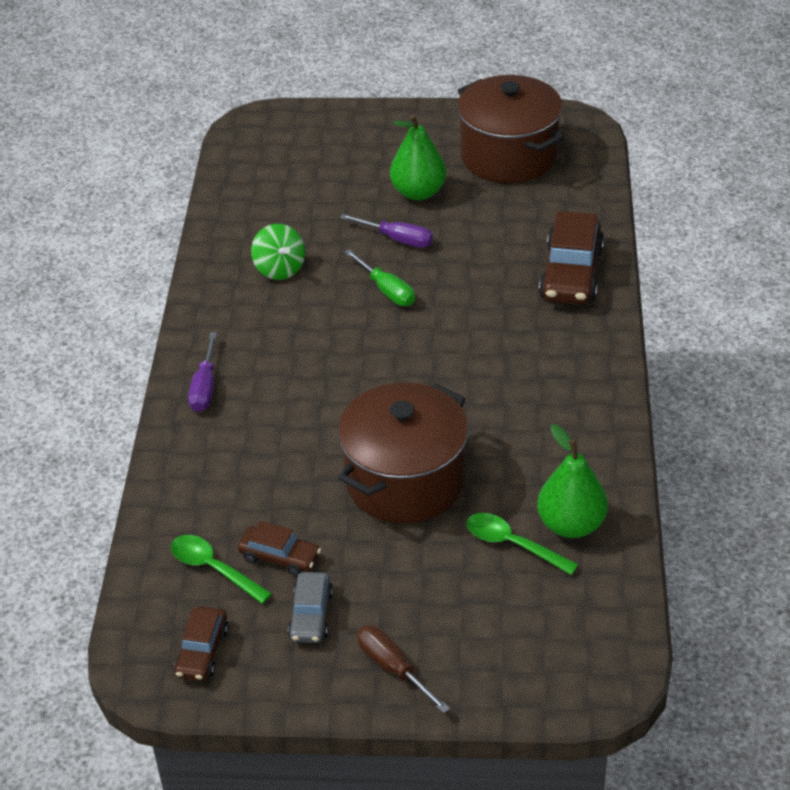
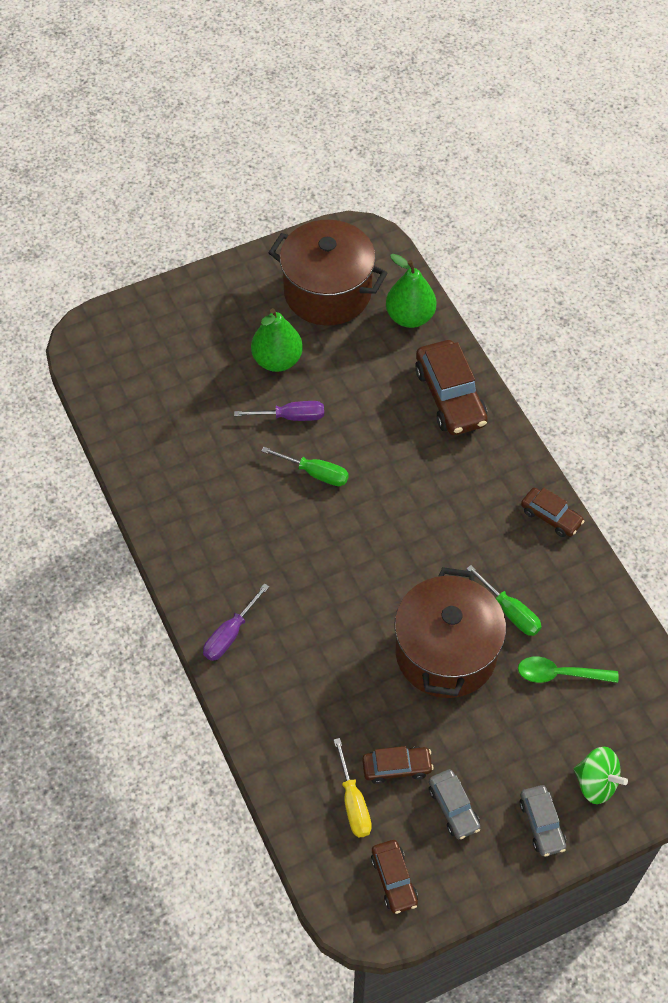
camera: 30 degrees left, 15 degrees up
green spoon [171,535,272,604] -> yellow screwdriver [334,738,372,838]
purple screwdriver [188,332,217,412] -> purple screwdriver turned 60 degrees clockwise [203,583,269,661]
green spinning top [251,224,305,280] -> green spinning top moved to [574,747,628,804]
brown screwdriver [357,625,450,713] -> grey car [519,785,566,856]
green pear [537,424,608,538] -> green pear moved to [386,254,436,328]
none -> green screwdriver [466,565,541,636]
none -> brown car [521,487,584,537]

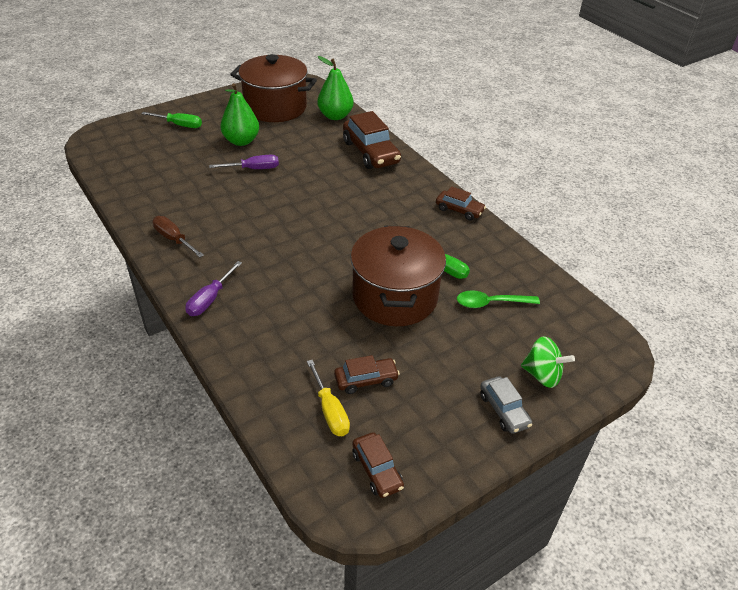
camera: 10 degrees left, 15 degrees down
green screwdriver [261,447,349,486] -> green screwdriver moved to [141,112,202,128]
grey car [429,769,480,839] -> none
none -> brown screwdriver [152,216,204,257]

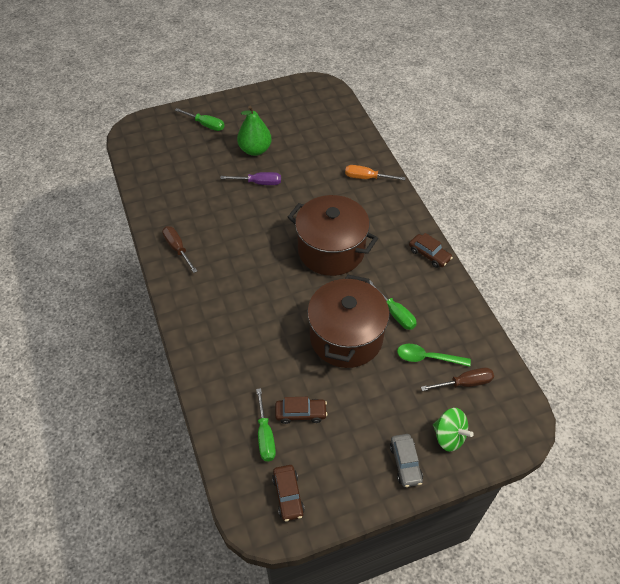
camera: 15 degrees right, 10 degrees up
purple screwdriver [185,261,242,316] -> none
brown pot [230,54,317,122] -> brown pot moved to [288,195,378,276]
yellow screwdriver [307,360,350,436] -> green screwdriver [256,388,276,461]
green pear [317,56,354,120] -> none
brown car [343,111,401,169] -> orange screwdriver [345,165,406,180]
none -> brown screwdriver [421,368,494,391]

